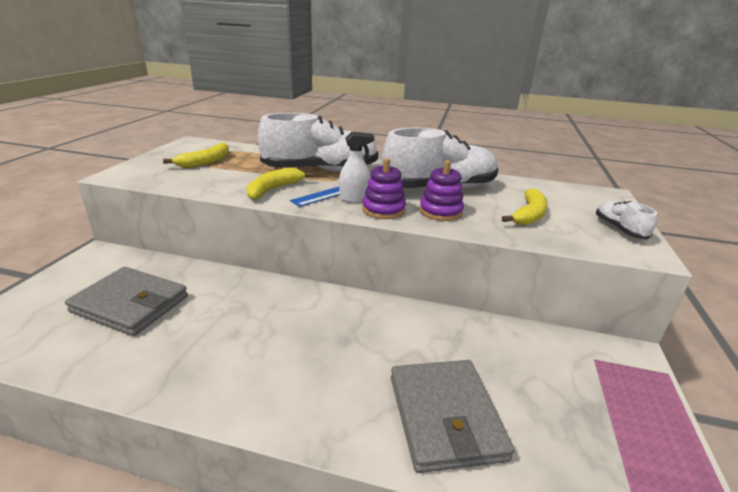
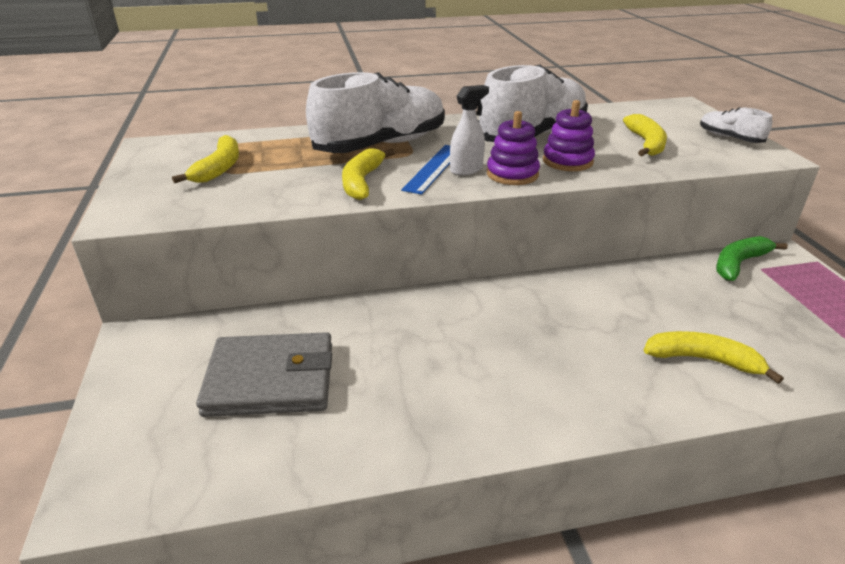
camera: 25 degrees left, 5 degrees up
grey wallet [391,360,515,473] -> yellow banana [644,331,784,384]
none -> green banana [716,236,788,281]

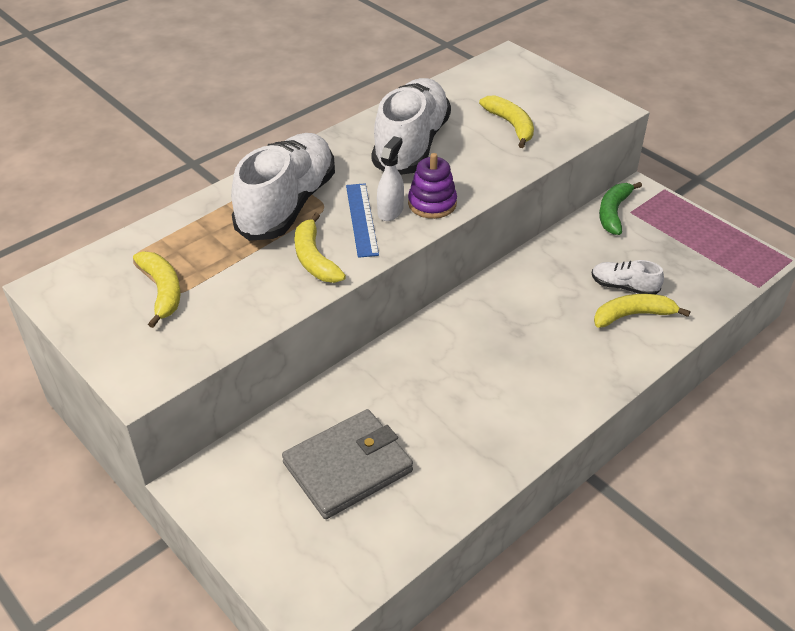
camera: 30 degrees left, 10 degrees up
purple stacking toy [543,100,595,171] -> none
white shoe [700,107,772,143] -> white shoe moved to [592,260,664,294]

